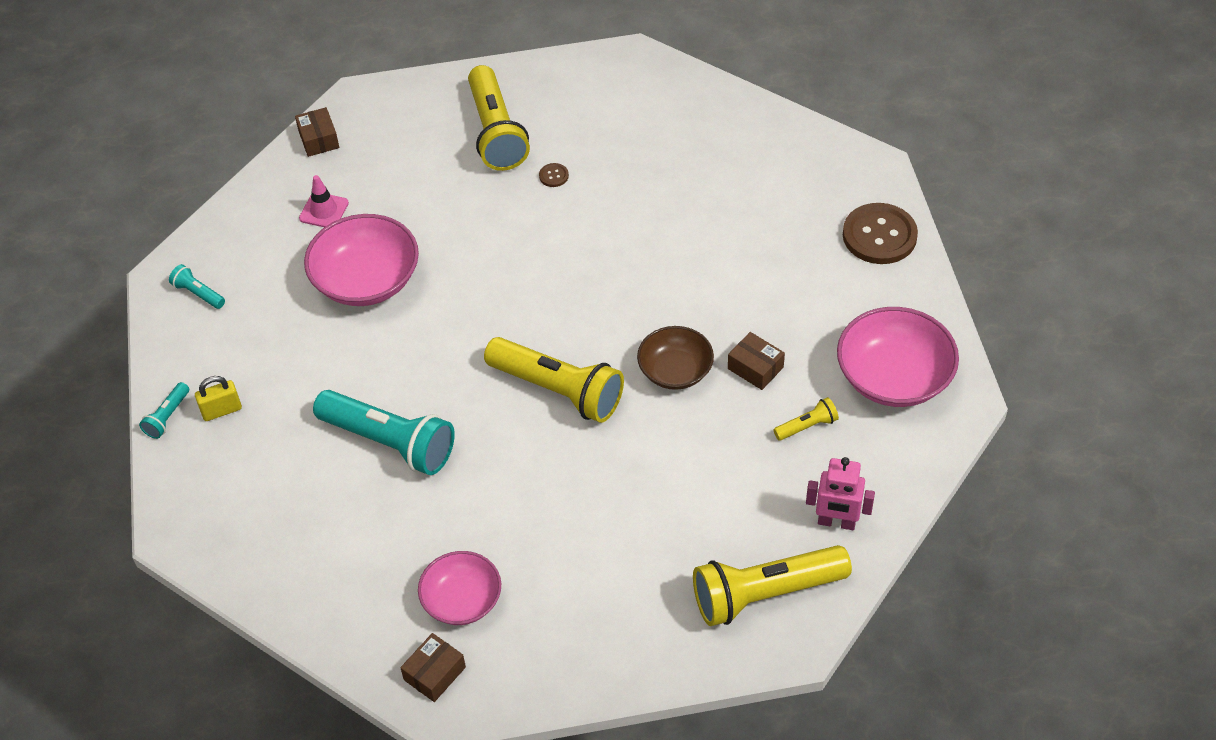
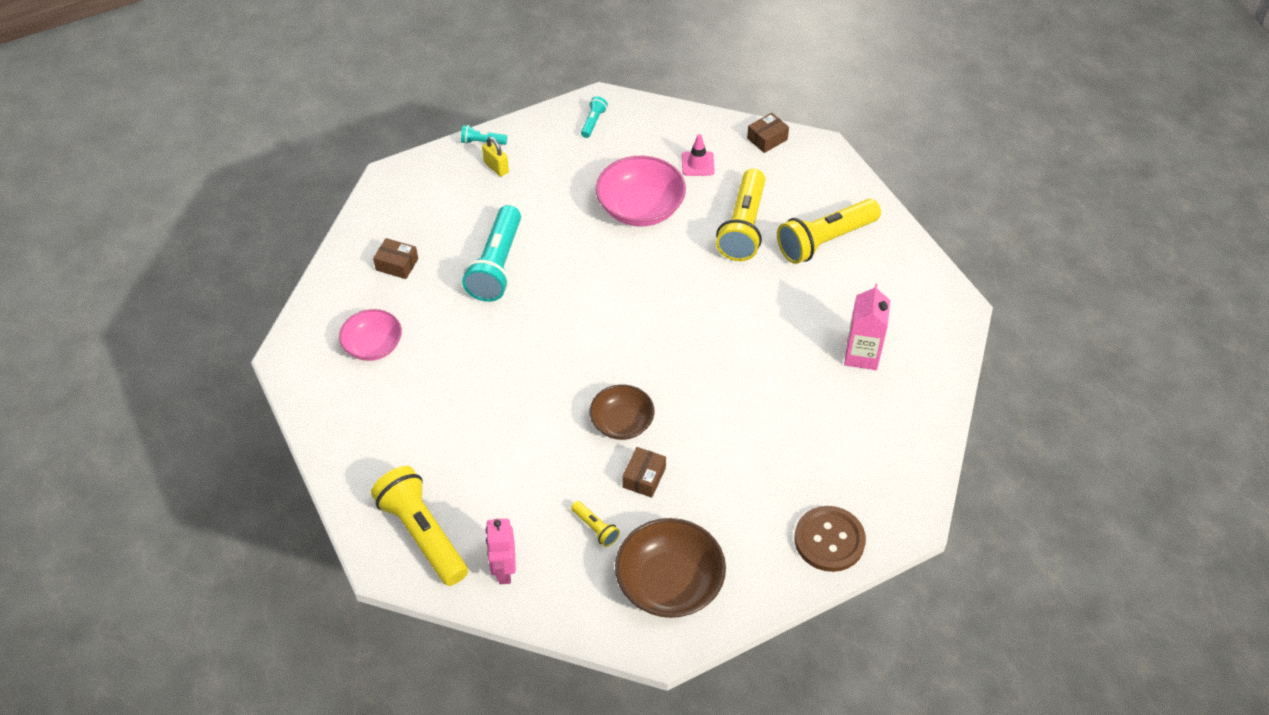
camera: 70 degrees right, 0 degrees up
brown box [400,633,466,702] -> brown box moved to [373,238,418,279]
yellow flashlight [484,337,624,423] -> yellow flashlight moved to [716,169,765,261]
brown button [539,163,569,187] -> none
pink bowl [837,307,959,407] -> brown bowl [615,518,726,618]
none -> pink carton [844,284,890,370]

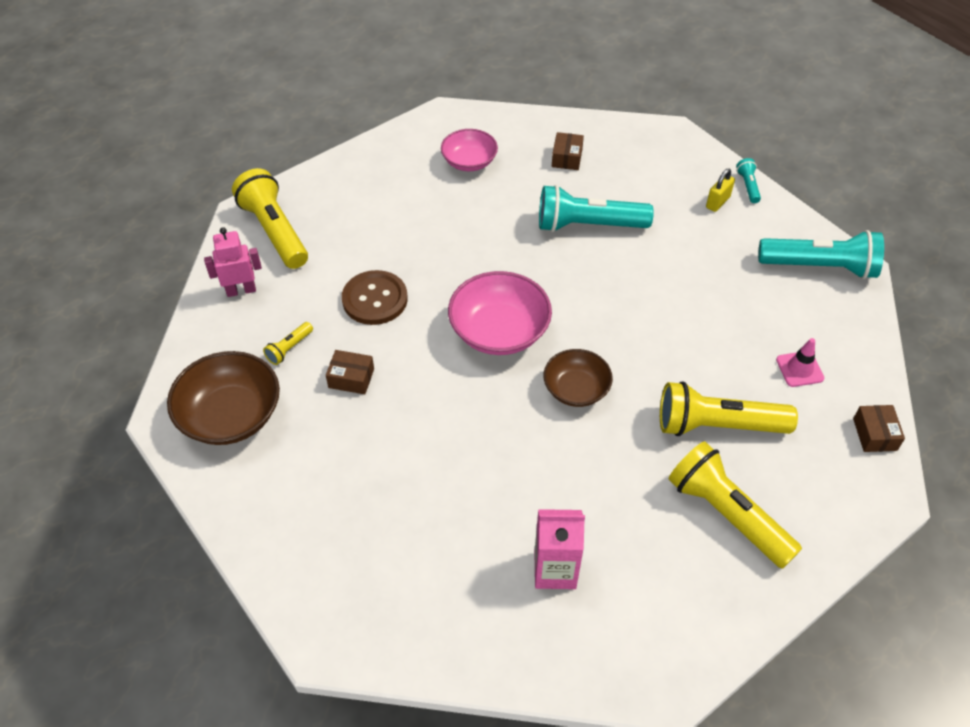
camera: 80 degrees right, 0 degrees up
yellow flashlight [371,466,468,586] -> yellow flashlight turned 75 degrees counterclockwise [232,168,308,269]
turquoise flashlight [581,96,608,138] -> turquoise flashlight [758,230,884,279], size x2.24
brown bowl [590,385,654,440] -> brown bowl moved to [543,349,613,407]
pink bowl [596,156,686,227] -> pink bowl moved to [448,271,552,355]
brown box [747,113,789,153] -> brown box turned 45 degrees clockwise [853,405,905,452]
brown button [794,506,866,572] -> brown button moved to [342,270,408,325]

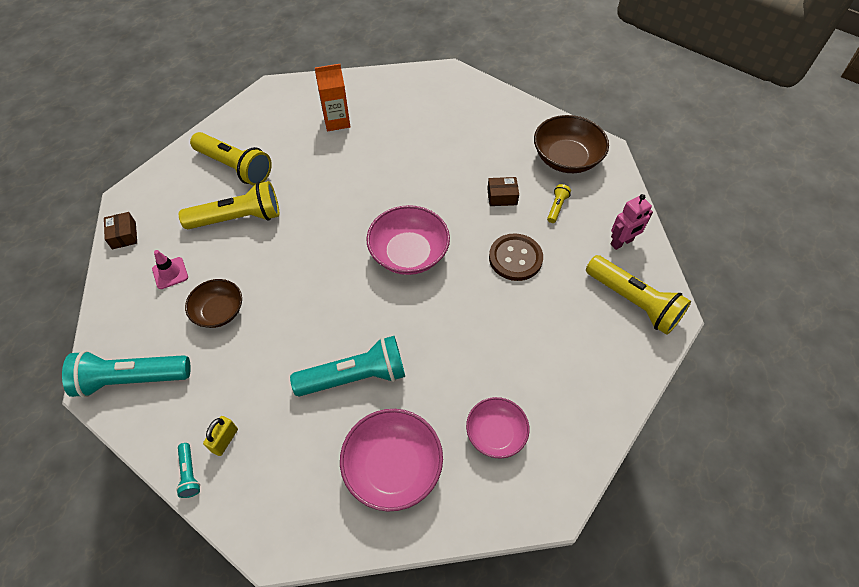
camera: 165 degrees right, 5 degrees up
pink carton [535,509,585,589] -> orange carton [315,64,350,131]
brown bowl [543,349,613,407] -> brown bowl moved to [185,279,242,328]
brown box [552,132,584,170] -> pink bowl [340,409,443,512]

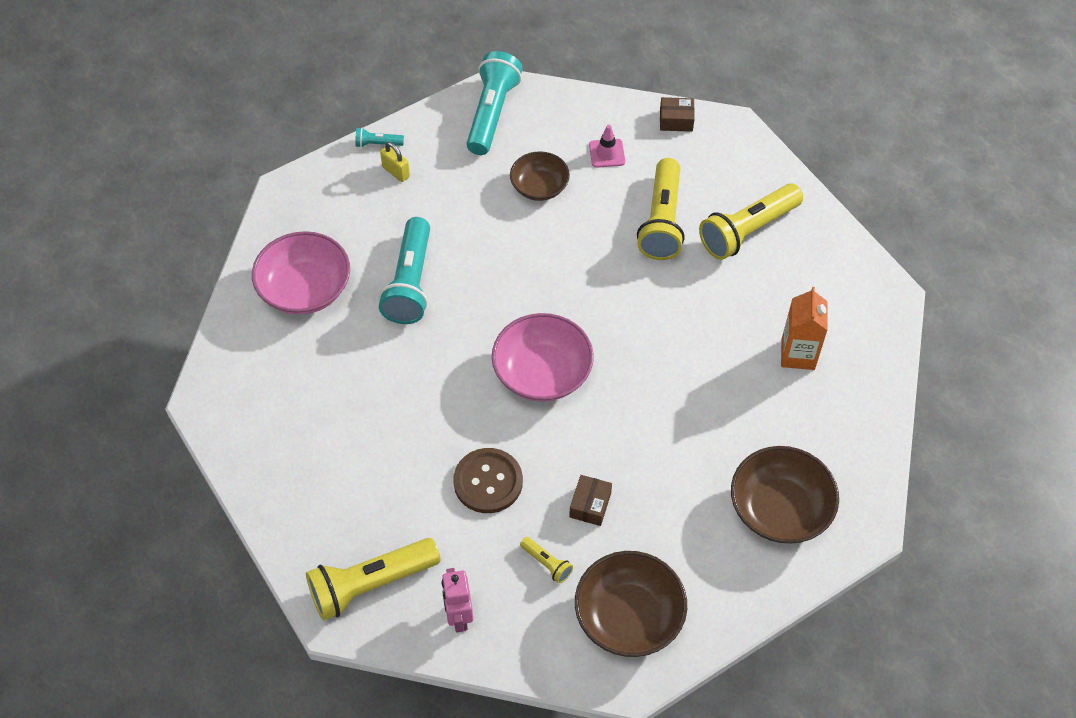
camera: 110 degrees right, 0 degrees up
pink bowl [466,397,530,458] -> none
none -> brown bowl [731,446,839,544]

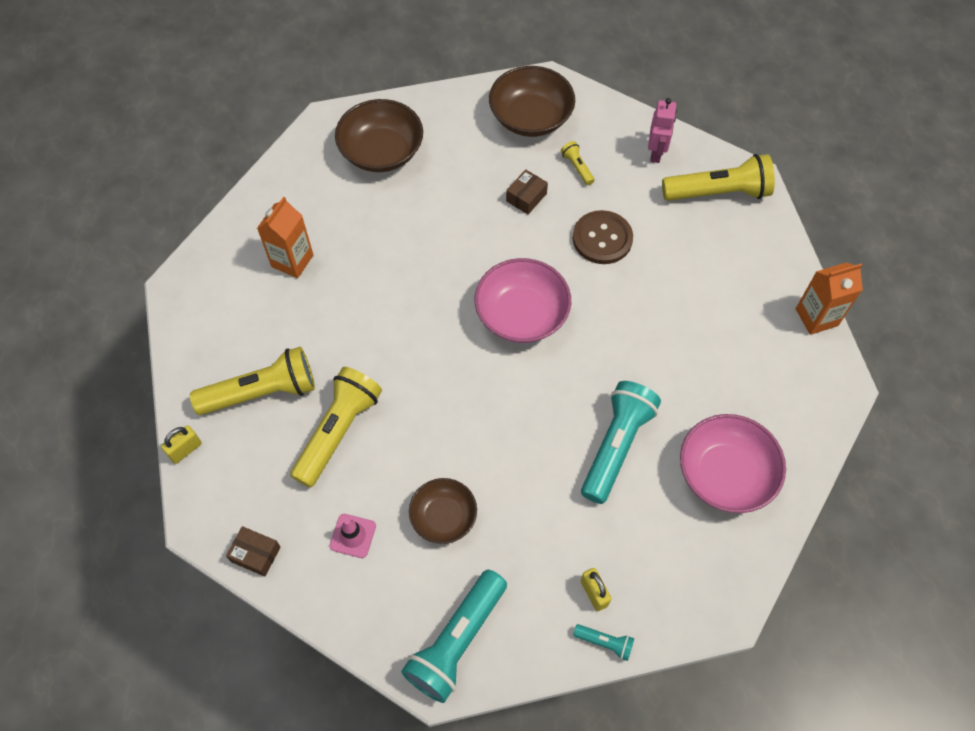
camera: 160 degrees left, 5 degrees up
none -> yellow padlock [161,425,202,464]
none -> orange carton [796,262,863,335]

